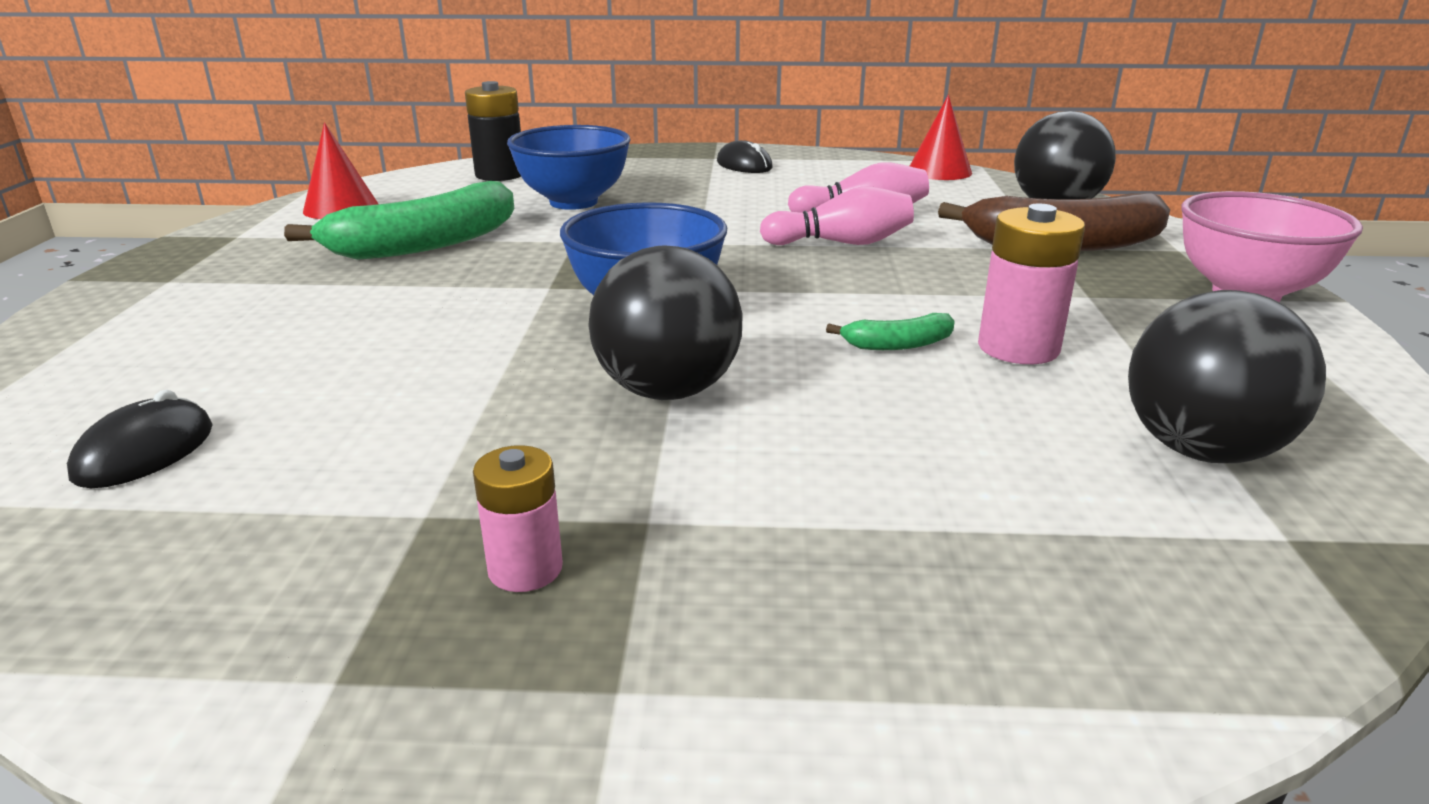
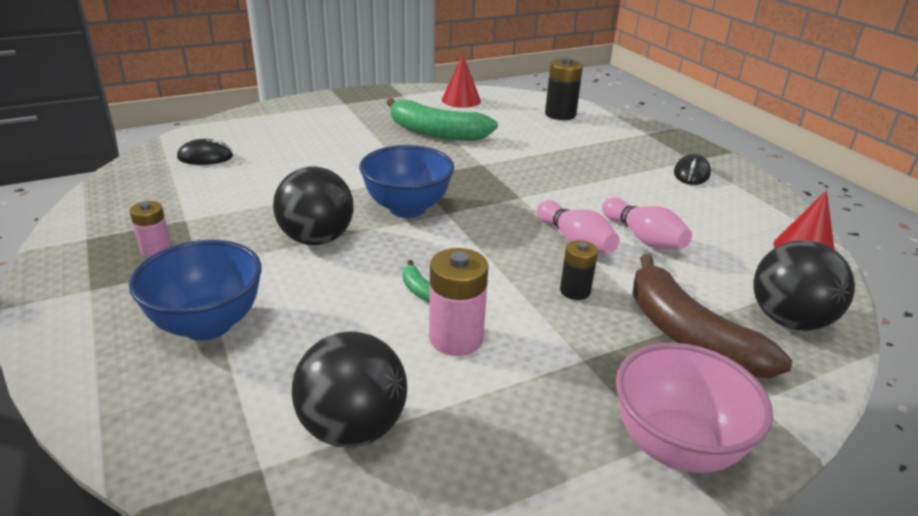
camera: 60 degrees right, 5 degrees up
blue bowl [507,125,631,210] -> blue bowl moved to [129,240,262,341]
none -> black battery [560,240,598,300]

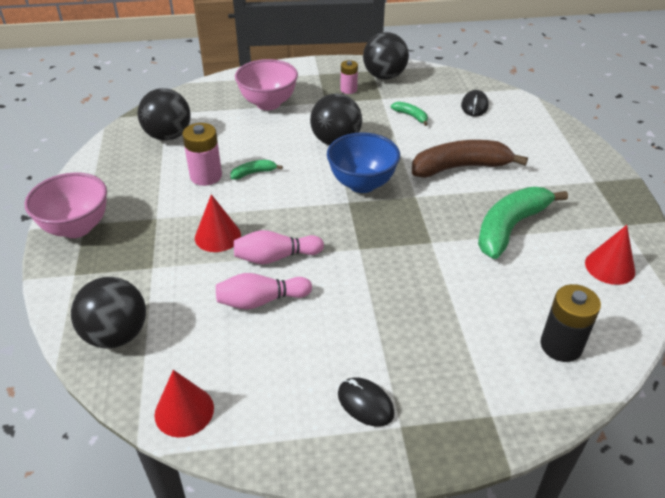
camera: 110 degrees right, 10 degrees up
blue bowl [129,240,262,341] -> pink bowl [235,59,298,110]
black battery [560,240,598,300] -> red cone [195,194,241,252]
brown banana [632,254,792,378] -> brown banana moved to [412,140,528,178]
none -> black ball [363,32,409,80]
none -> green banana [391,102,428,126]

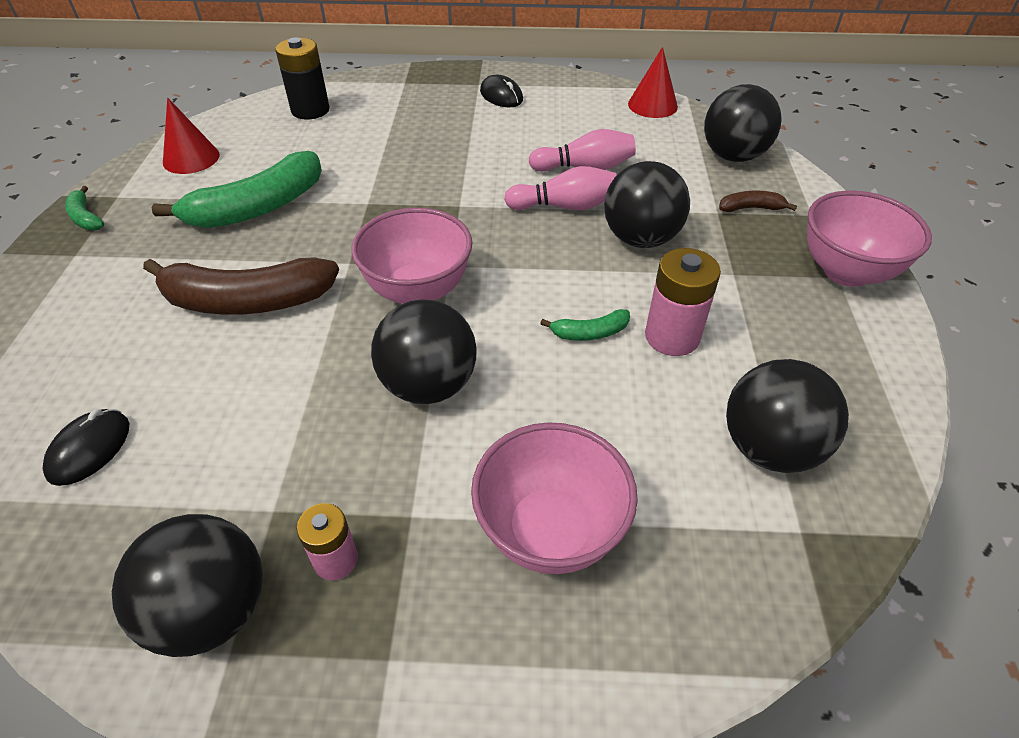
camera: 170 degrees left, 5 degrees up
red cone [195,194,241,252] -> black ball [604,161,690,248]
blue bowl [327,132,400,193] -> pink bowl [351,208,472,304]
green banana [391,102,428,126] -> green banana moved to [65,186,104,230]
none -> brown banana [719,191,797,212]

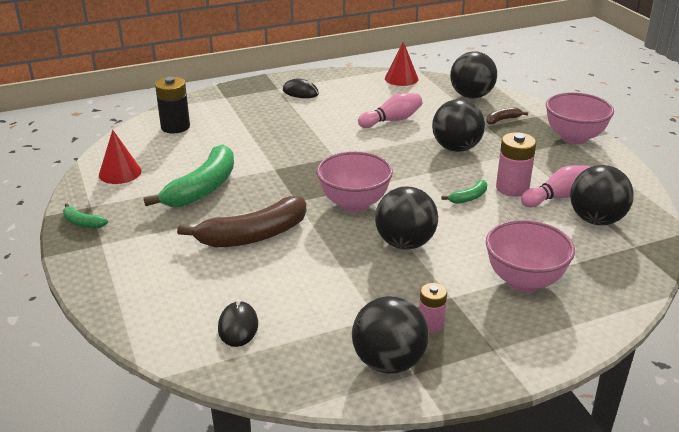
camera: 25 degrees left, 15 degrees down
pink bowling pin [504,166,617,210] -> pink bowling pin moved to [521,165,590,207]

